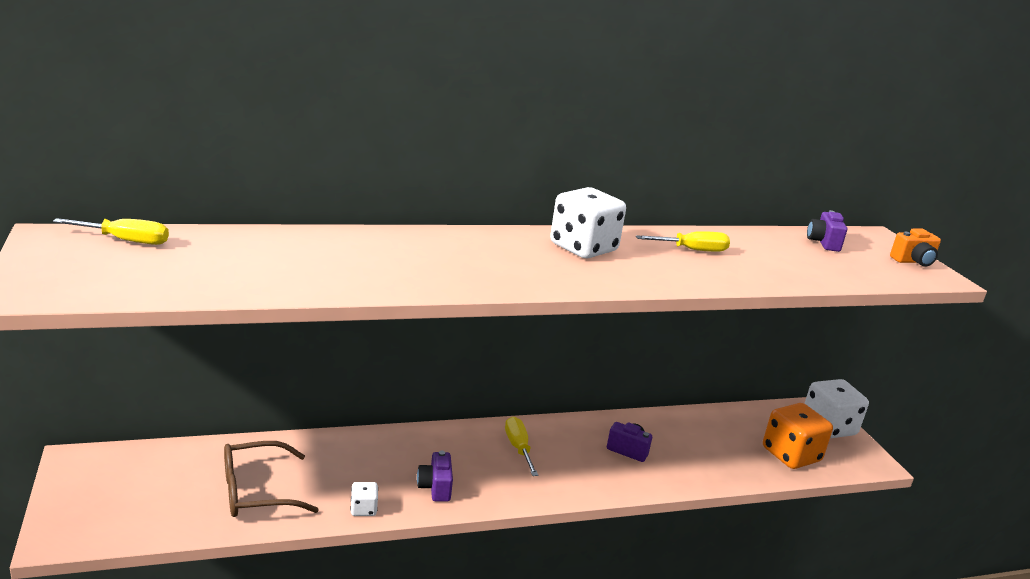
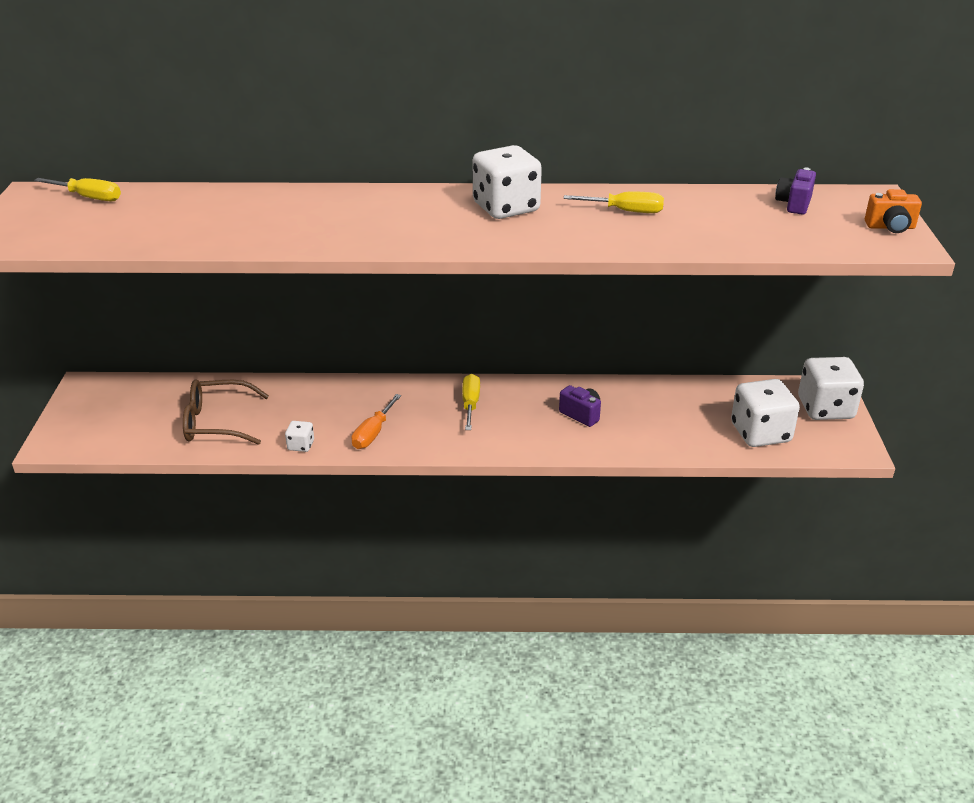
camera: 20 degrees right, 10 degrees up
purple camera [417,450,453,502] -> orange screwdriver [352,394,401,449]
orange dice [763,403,833,469] -> white dice [731,379,800,447]

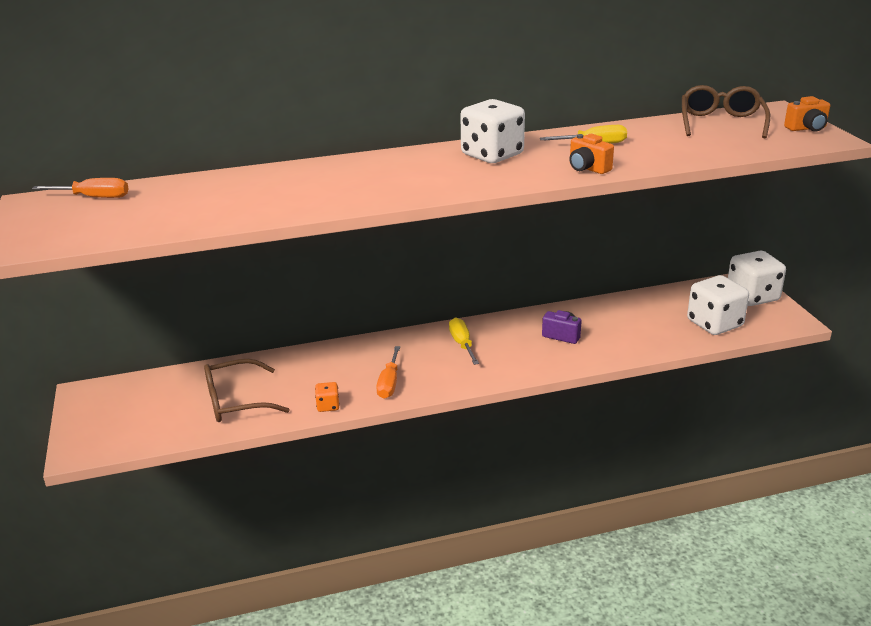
camera: 15 degrees left, 5 degrees down
yellow screwdriver [34,178,121,201] -> orange screwdriver [32,178,129,198]
white dice [285,421,314,452] -> orange dice [315,382,340,412]
purple camera [775,167,816,215] -> brown glasses [682,85,770,138]
none -> orange camera [569,134,614,174]

